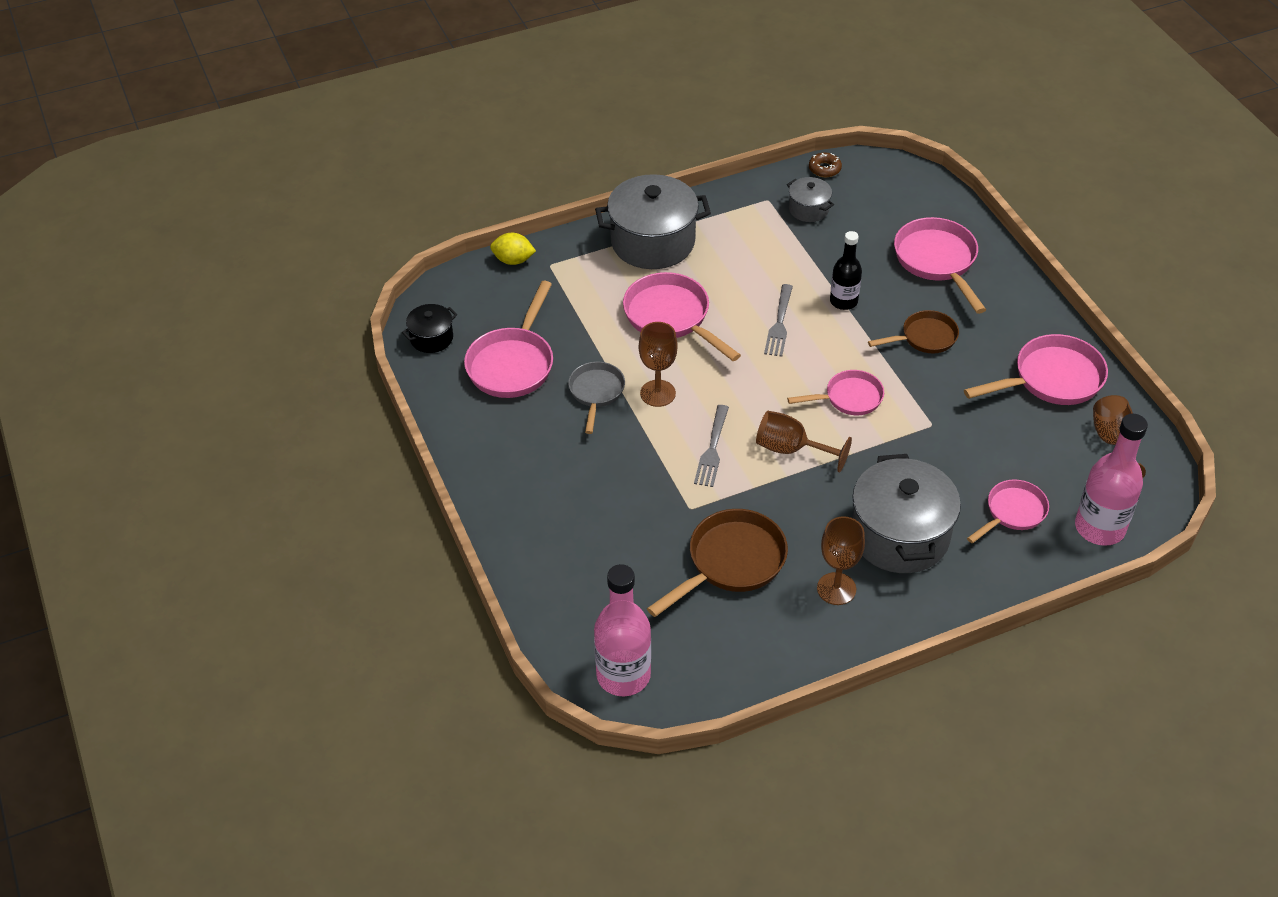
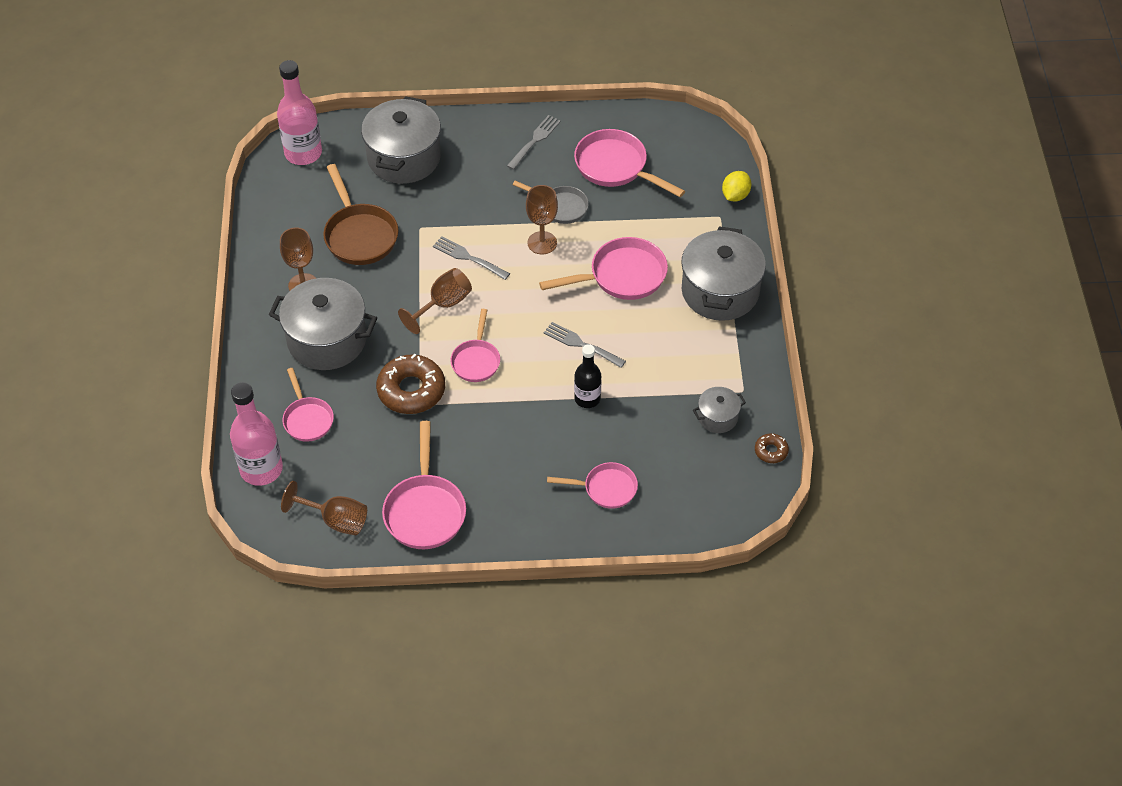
camera: 110 degrees right, 5 degrees up
black pot [402,304,457,353] -> none
brown pan [868,310,959,353] -> none
pink pan [894,217,986,314] -> pink pan [547,462,638,509], size x0.63
none -> grey pot [361,96,441,184]
none -> brown donut [376,354,445,414]
none -> grey fork [507,115,561,170]

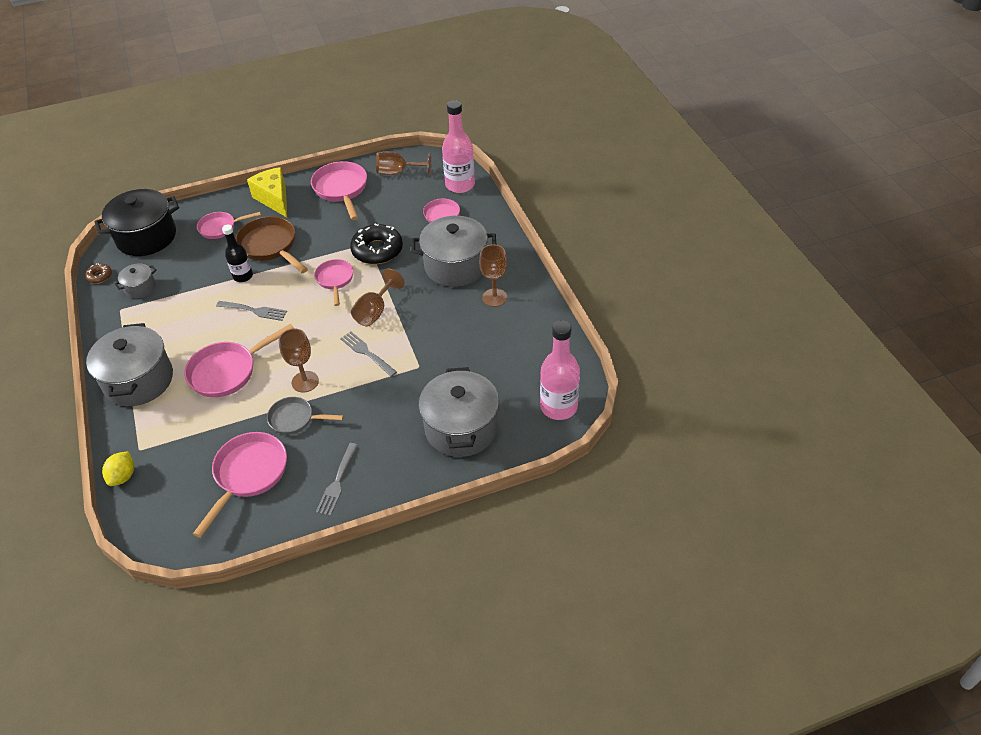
camera: 165 degrees right, 5 degrees down
brown pan [323,164,399,265] -> brown pan moved to [235,216,308,273]
brown donut [376,354,445,414] -> black donut [350,223,403,264]
grey fork [433,236,510,280] -> grey fork turned 150 degrees counterclockwise [340,331,397,377]
pink pan [574,129,685,197] -> pink pan turned 90 degrees counterclockwise [193,432,287,538]
none -> black pot [95,189,179,256]
none -> yellow cheese [247,167,287,217]

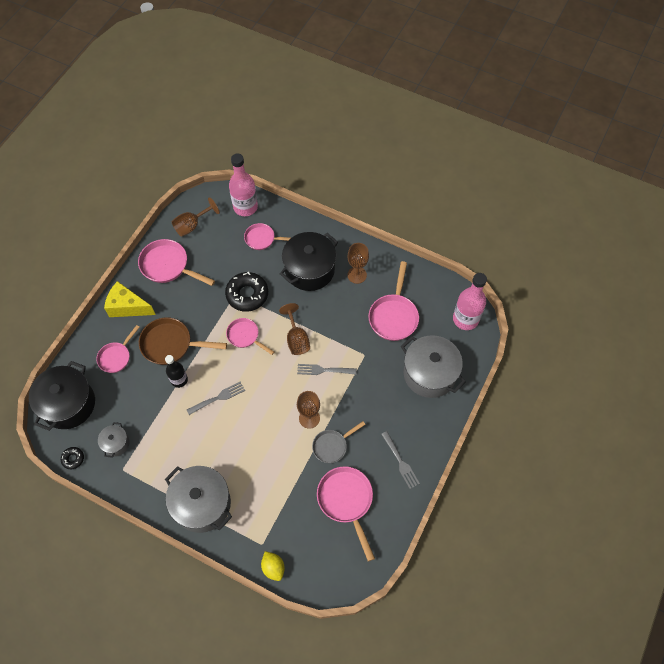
camera: 45 degrees left, 15 degrees up
brown donut [85,263,112,283] -> black donut [61,447,84,469]
pink pan [184,324,294,398] -> pink pan moved to [368,261,419,341]
grey pot [411,216,497,287] -> black pot [280,232,338,291]

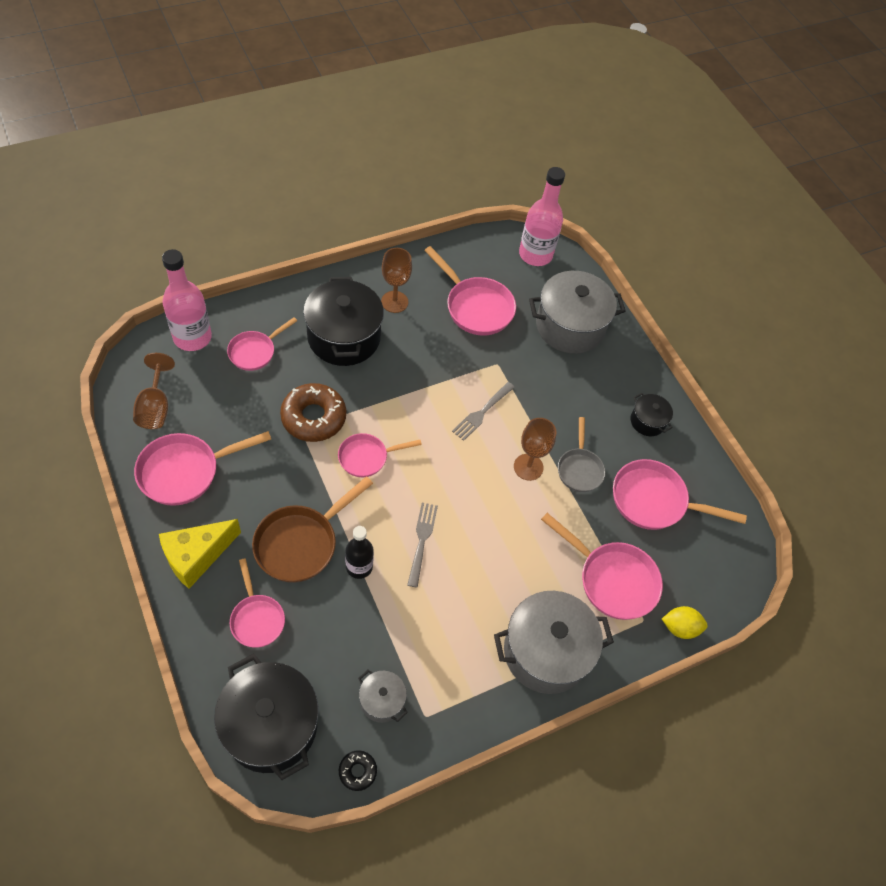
camera: 60 degrees left, 5 degrees down
black donut [225,272,268,312] -> brown donut [280,383,346,442]
brown goblet [279,303,310,355] -> none
grey fork [381,431,420,489] -> black pot [631,393,673,436]
none -> pink pan [541,513,663,620]

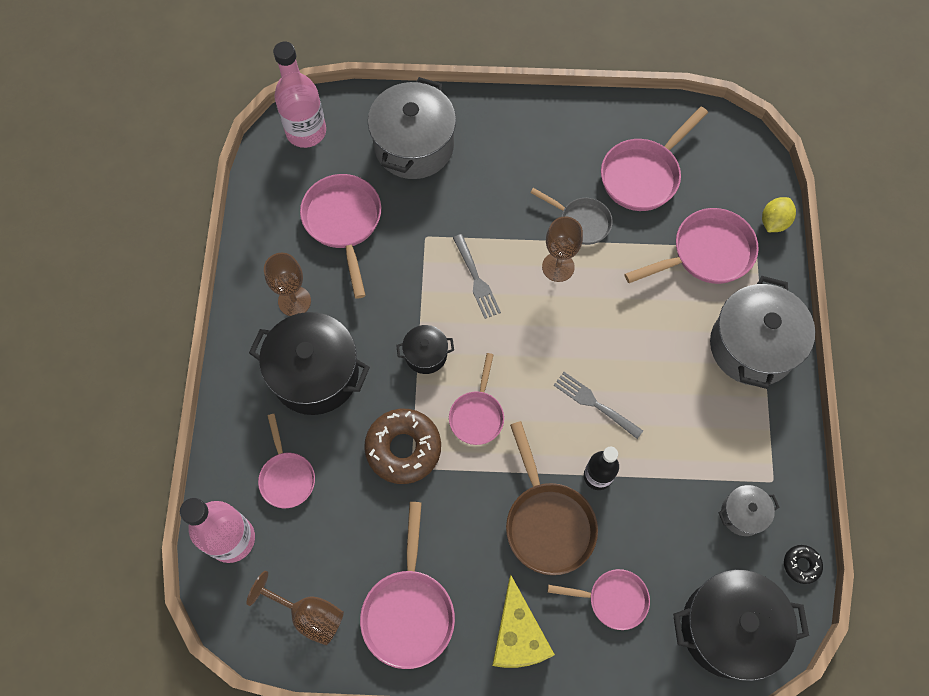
camera: 55 degrees left, 10 degrees up
pink pan [424,246,516,336] -> pink pan turned 90 degrees counterclockwise [300,174,381,299]
black pot [631,393,673,436] -> black pot moved to [396,325,454,374]

